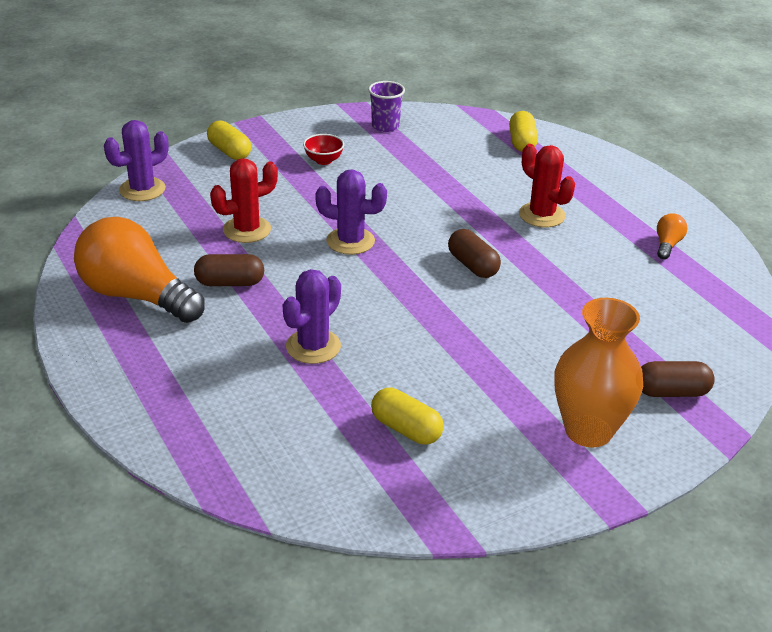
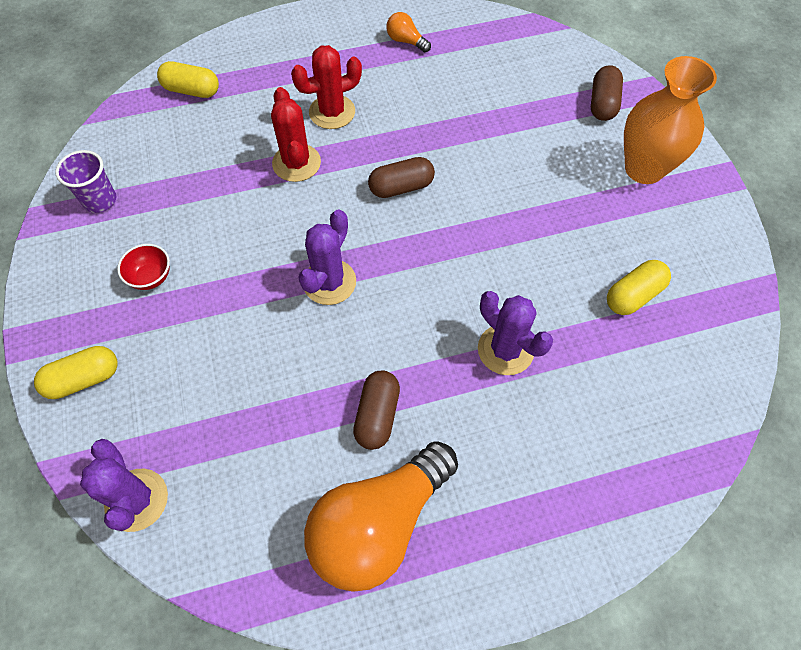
camera: 75 degrees left, 25 degrees up
red cactus [210,158,278,243] -> red cactus moved to [271,87,321,182]

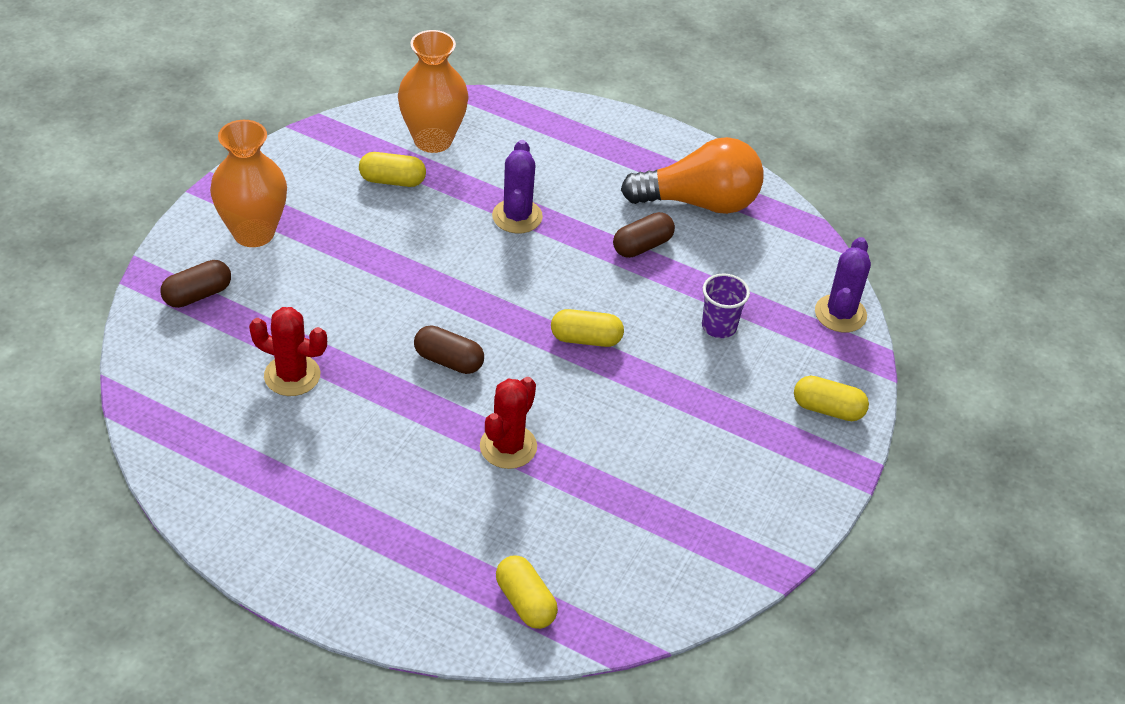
camera: 140 degrees left, 15 degrees down
purple cup [55,150,116,213] -> purple cup moved to [702,273,750,338]
red bowl [117,244,170,290] -> none
red cactus [291,45,362,129] -> red cactus moved to [249,307,327,396]
purple cactus [298,210,356,305] -> yellow capsule [551,309,624,347]
orange light bulb [386,12,431,52] -> none
none -> orange vase [398,30,469,153]

